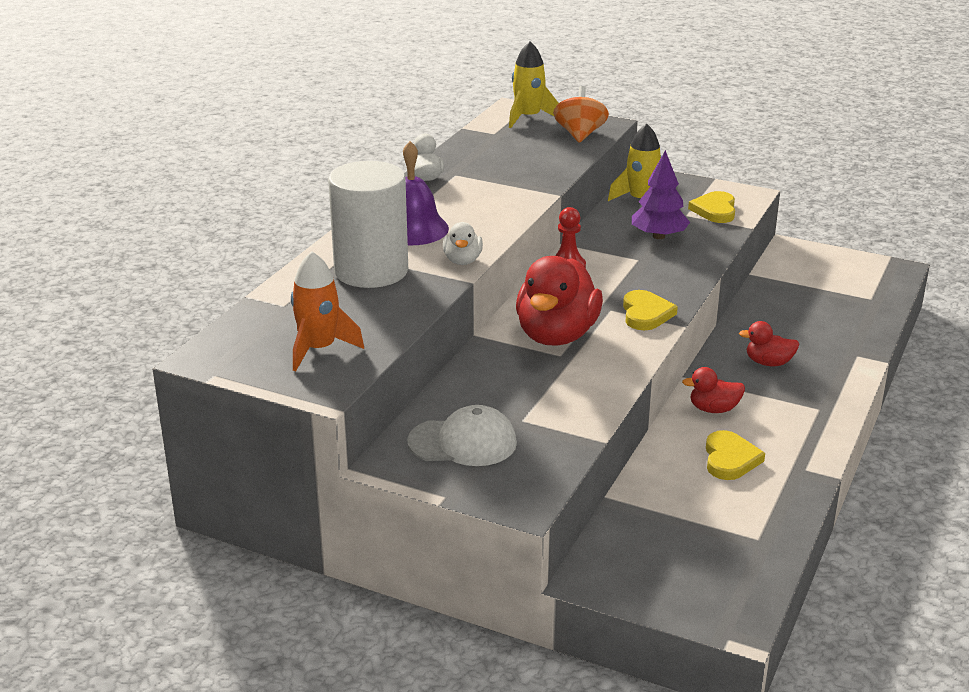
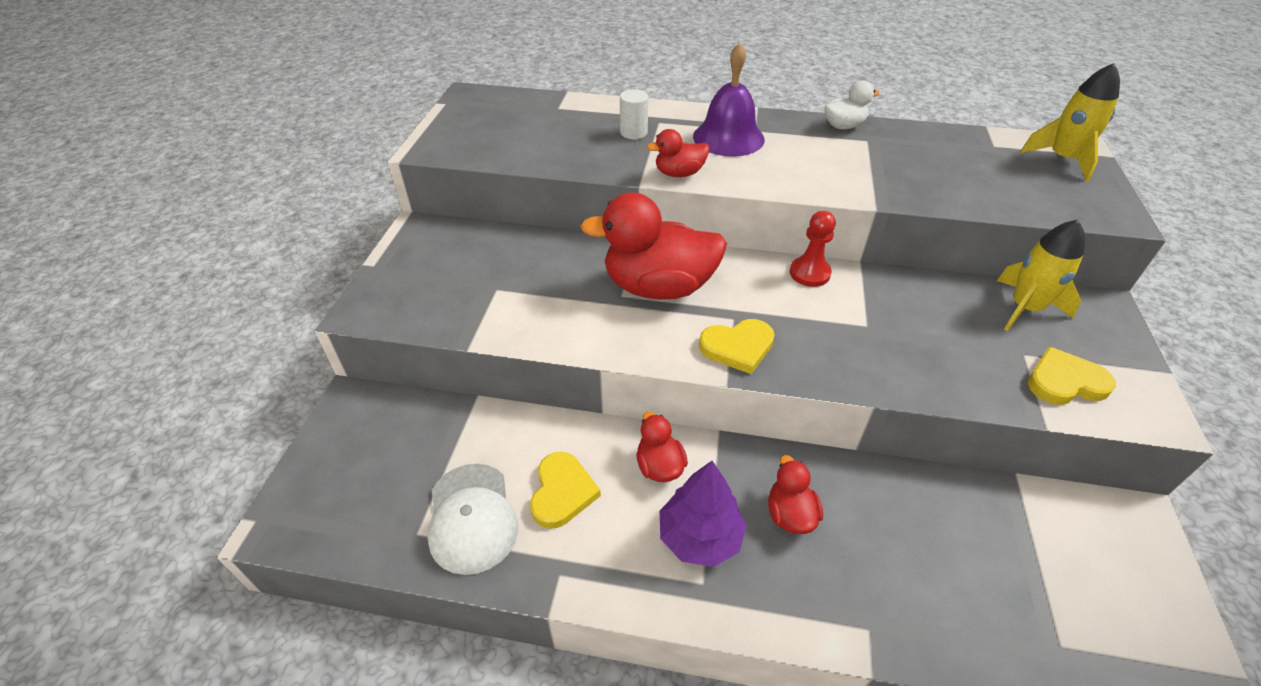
camera: 75 degrees right, 15 degrees up
orange rocket [291,251,364,371] -> none
white cylinder [328,161,408,288] -> white cylinder [620,89,648,139], size x0.40
white cap [407,405,517,466] -> white cap moved to [427,464,518,575]
white duck [443,222,483,265] -> red duck [647,129,709,177]
orange spinning top [553,86,609,143] -> none
purple tree [632,150,690,239] -> purple tree moved to [660,461,747,567]
yellow heart [706,430,765,480] -> yellow heart turned 75 degrees counterclockwise [530,452,601,529]

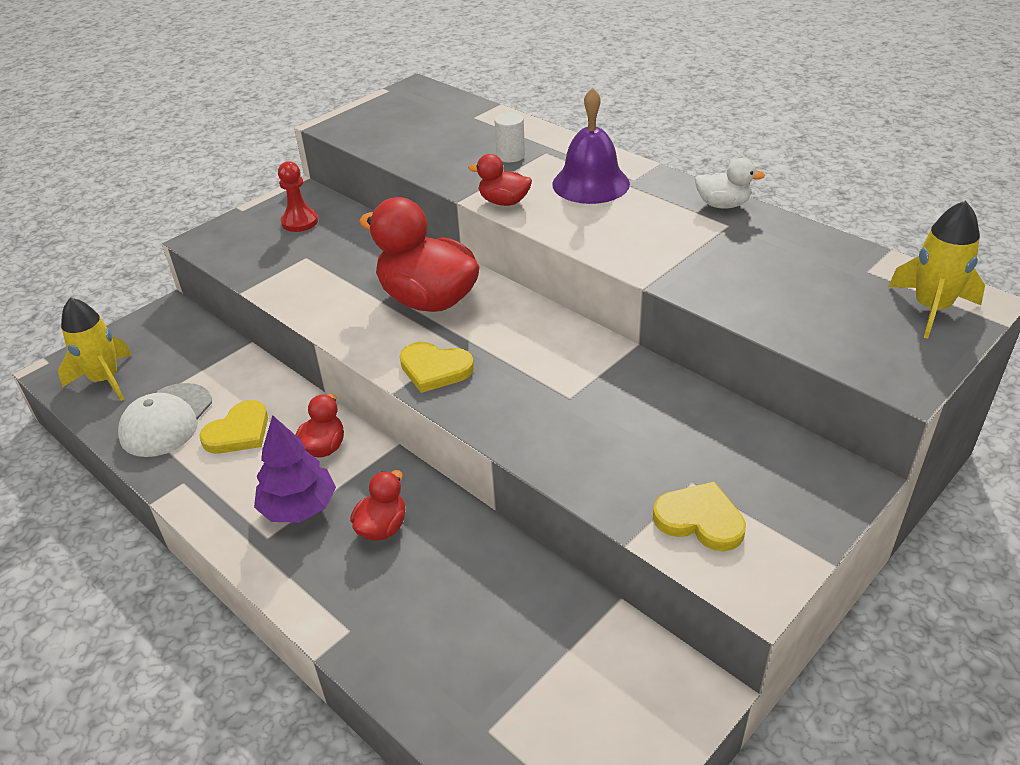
camera: 35 degrees right, 5 degrees down
red pawn [790,211,836,287] -> red pawn moved to [278,161,318,232]
yellow rocket [997,219,1085,331] -> yellow rocket moved to [58,298,132,401]

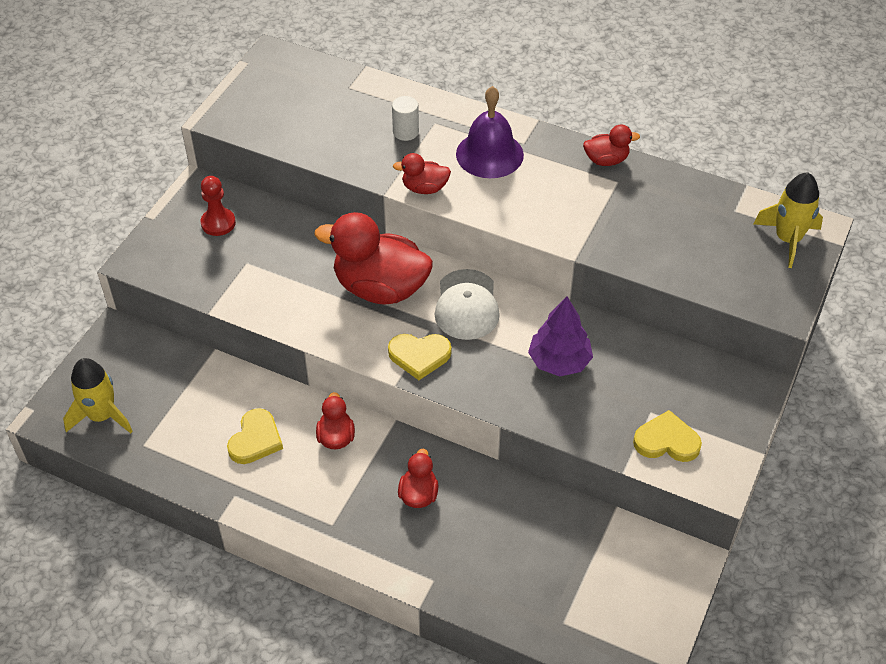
camera: 20 degrees left, 10 degrees up
white cap [118,383,212,457] -> white cap moved to [435,269,500,340]
purple tree [254,415,336,522] -> purple tree moved to [528,296,593,377]
white duck [695,158,765,208] -> red duck [583,125,640,166]

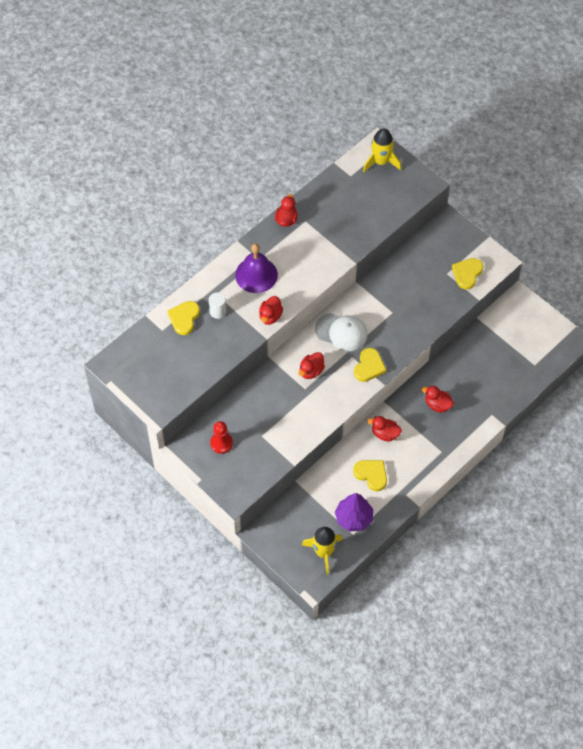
camera: 70 degrees left, 10 degrees up
red duck [315,212,433,304] -> red duck [299,352,325,379], size x0.48
purple tree [528,296,593,377] -> purple tree moved to [335,493,373,532]
none -> yellow heart [167,301,200,335]

